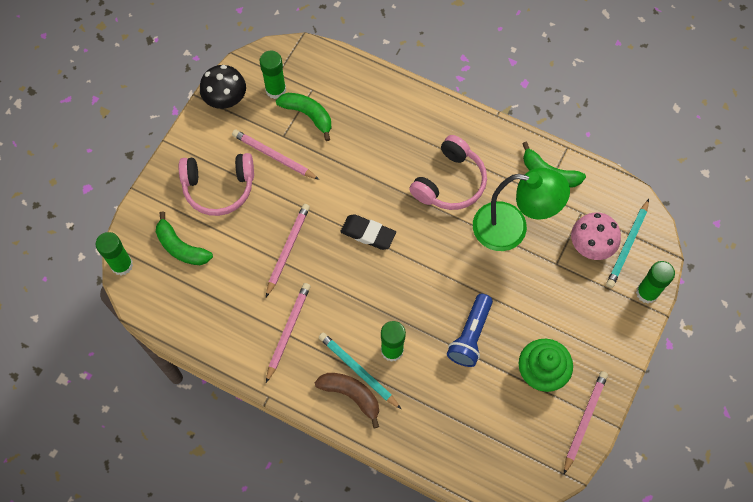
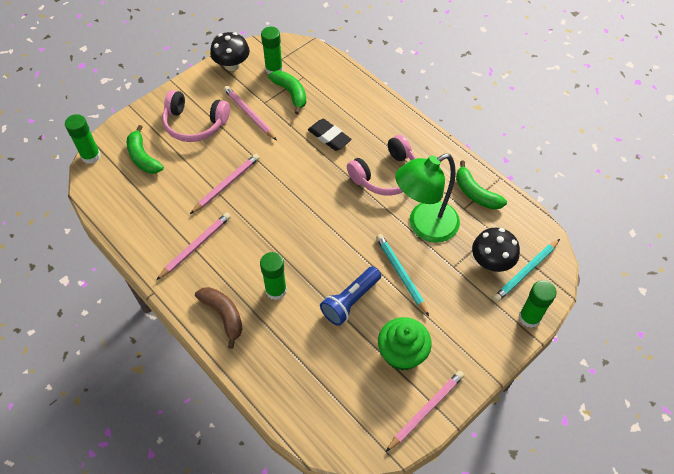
camera: 20 degrees right, 10 degrees down
turquoise pencil [318,332,401,409] -> turquoise pencil moved to [376,234,429,316]
black eraser [340,214,396,250] -> black eraser moved to [308,119,352,151]
green lamp [473,168,570,251] -> green lamp turned 120 degrees clockwise [395,153,460,243]
pink mushroom [571,212,621,260] -> black mushroom [472,228,520,272]

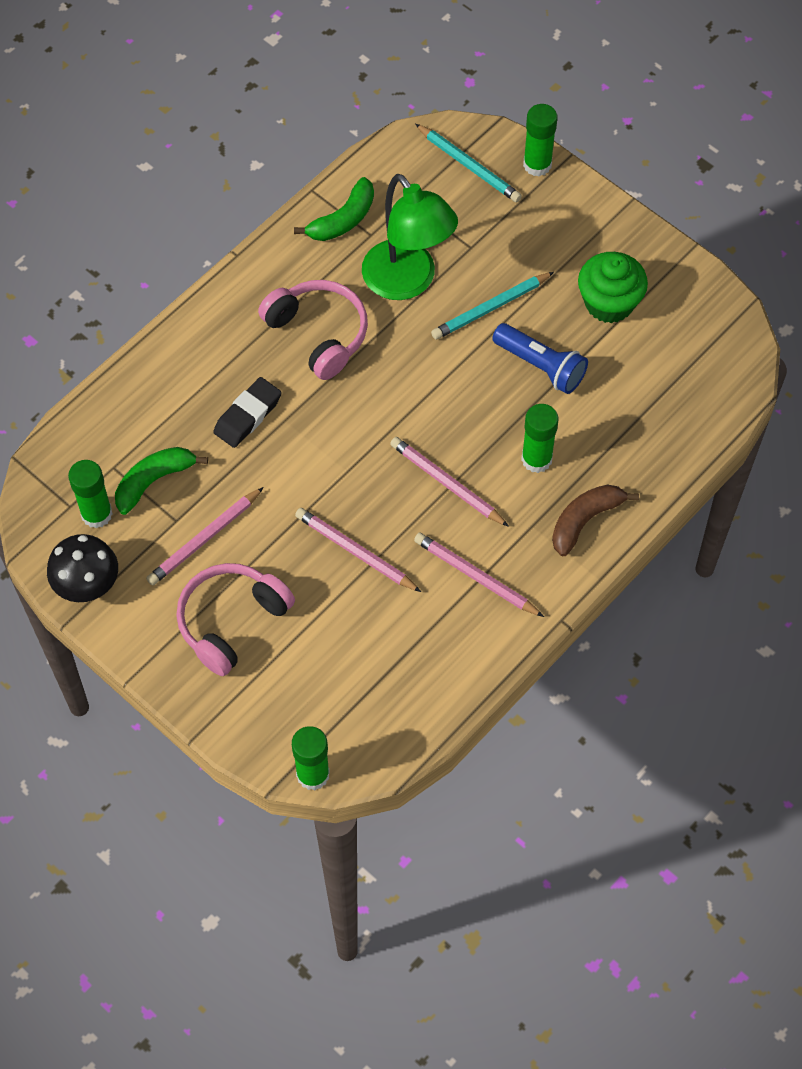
camera: 95 degrees left, 5 degrees up
green banana [127,125,164,174] -> none
pink headphones [162,90,230,142] -> pink headphones turned 150 degrees counterclockwise [176,563,295,676]
pink pencil [386,371,464,452] -> pink pencil moved to [390,437,509,527]
black mushroom [472,228,520,272] -> none

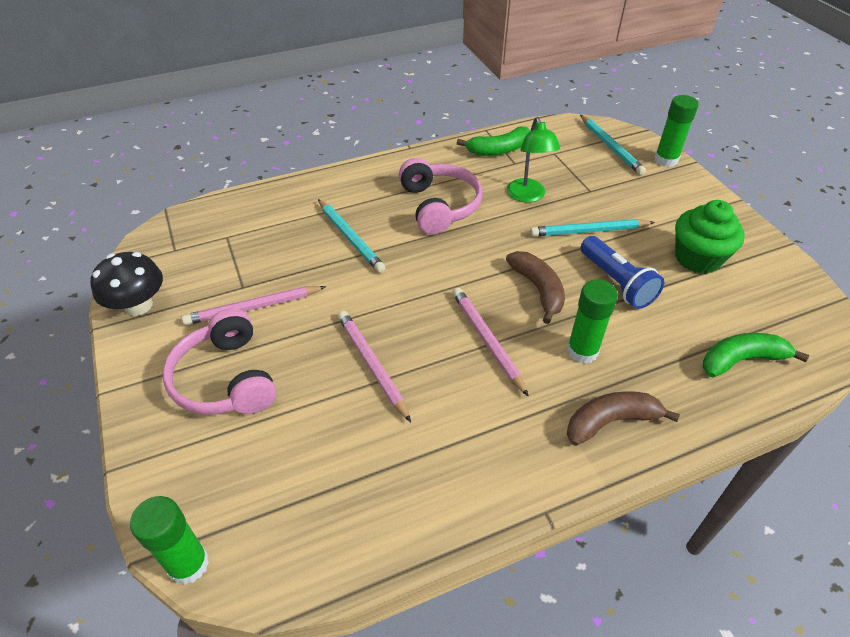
camera: 25 degrees right, 15 degrees down
green glue stick [68,460,113,528] -> none
green banana [115,447,208,515] -> green banana moved to [703,333,809,377]
pink headphones [176,563,295,676] -> pink headphones turned 90 degrees counterclockwise [163,308,276,415]
black eraser [213,377,282,448] -> turquoise pencil [318,199,386,273]
green lamp [362,174,458,300] -> green lamp [507,117,560,203], size x0.62
pink pencil [414,532,544,617] -> none
none -> brown banana [506,251,565,324]

